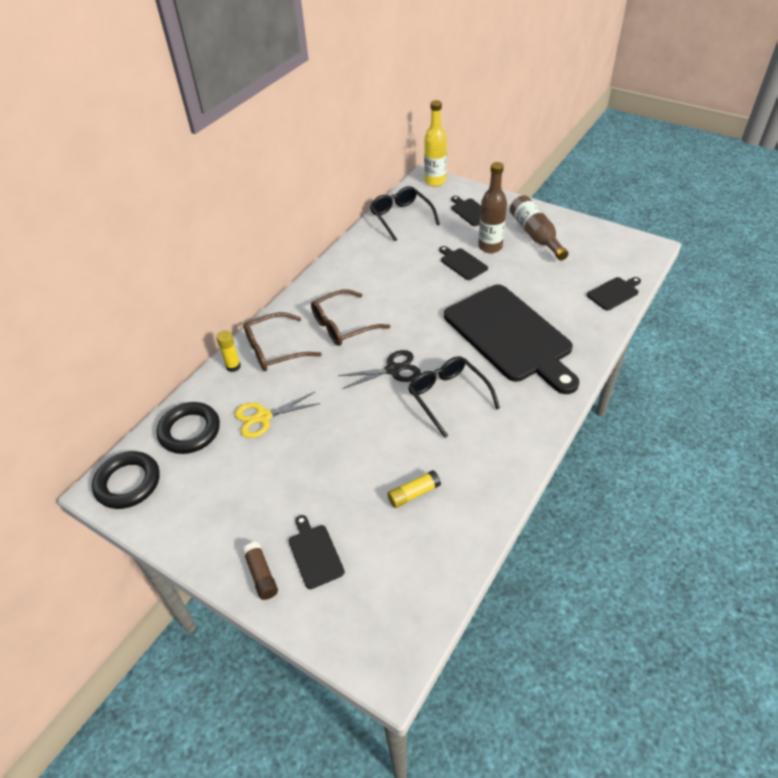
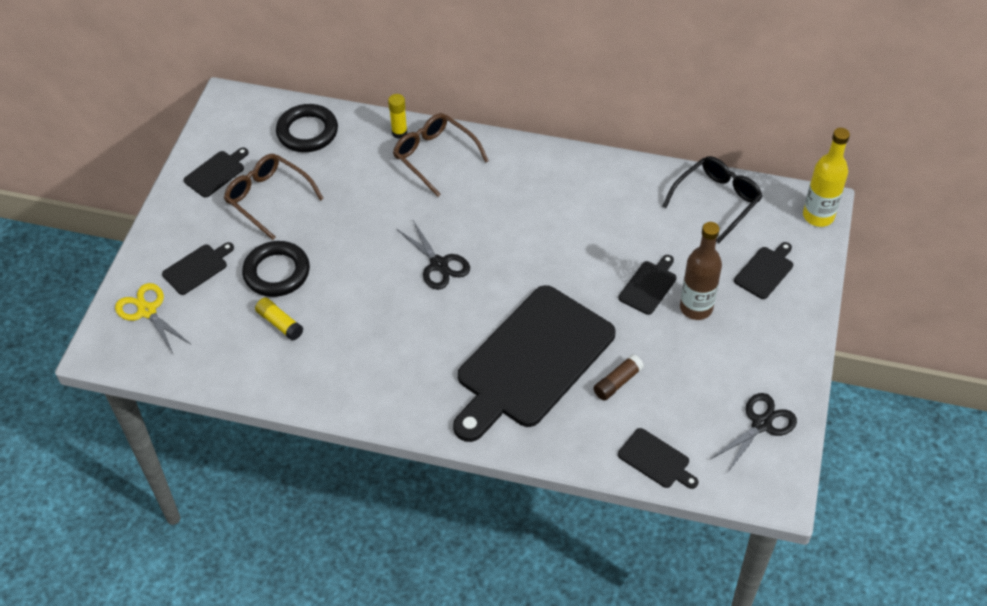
camera: 70 degrees right, 5 degrees up
black ring [92,451,160,509] -> black ring moved to [242,241,310,297]
yellow scissors [235,392,321,438] -> yellow scissors moved to [115,283,190,355]
brown glue stick [242,542,278,600] -> brown glue stick moved to [593,354,644,401]
brown glasses [311,289,390,346] -> brown glasses moved to [224,154,324,240]
black glasses [408,356,500,438] -> none
brown bottle [510,195,569,260] -> none
none -> black cutting board [184,147,249,198]
none -> black scissors [711,393,797,473]

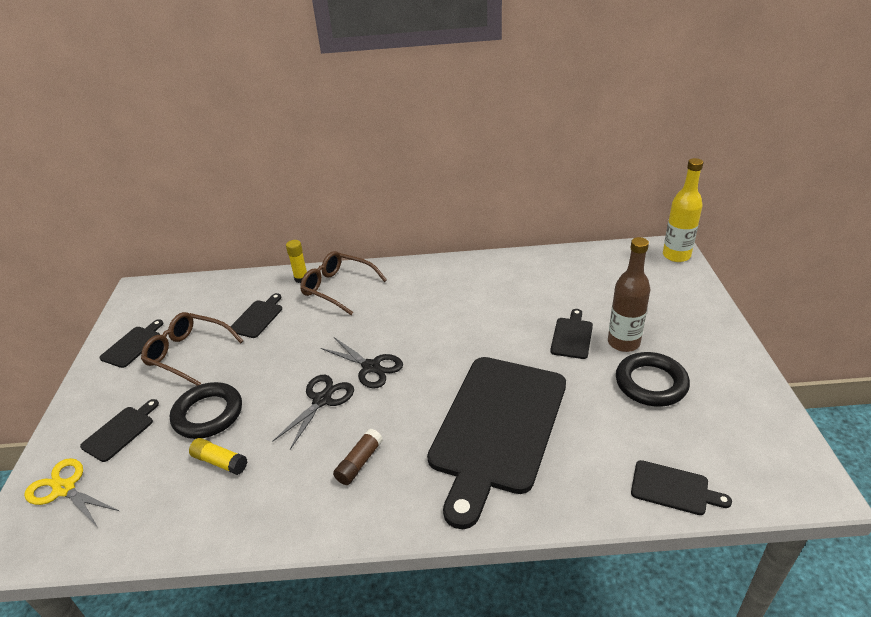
camera: 15 degrees left, 15 degrees down
black ring [276,104,338,152] -> black ring moved to [616,352,690,407]
brown glue stick [593,354,644,401] -> brown glue stick moved to [333,429,383,485]
black glasses [662,156,762,244] -> none
black scissors [711,393,797,473] -> black scissors moved to [272,375,354,450]
black cutting board [734,242,793,299] -> black cutting board moved to [229,293,282,338]

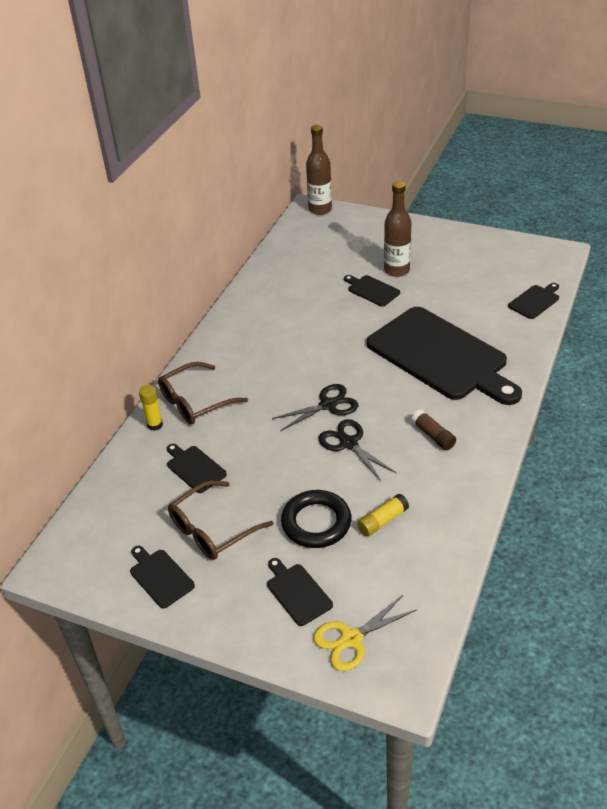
camera: 65 degrees left, 5 degrees up
black ring [616,352,690,407] -> none
yellow bottle [663,158,703,262] -> brown bottle [306,125,332,215]

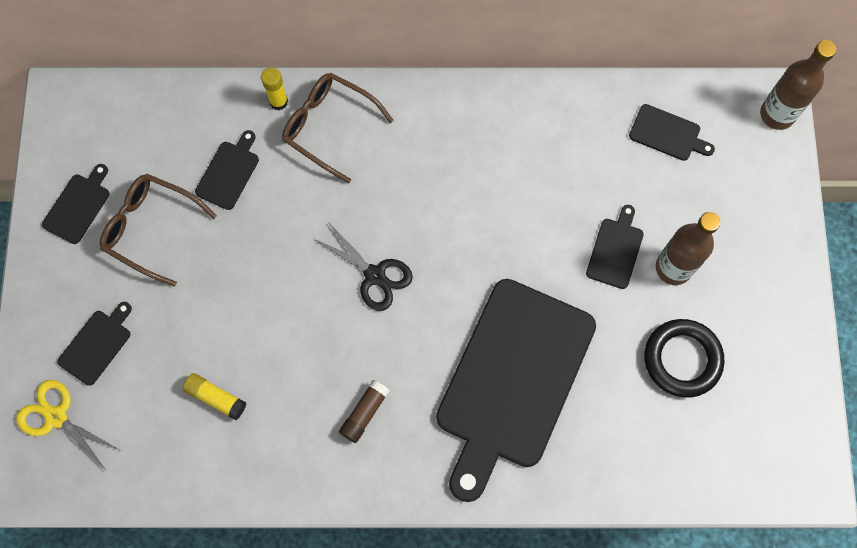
camera: 65 degrees right, 30 degrees up
black ring [281,490,352,548] -> black ring moved to [644,319,725,398]
black scissors [318,419,397,482] -> none
black cutting board [508,283,559,319] -> black cutting board moved to [629,104,715,161]

